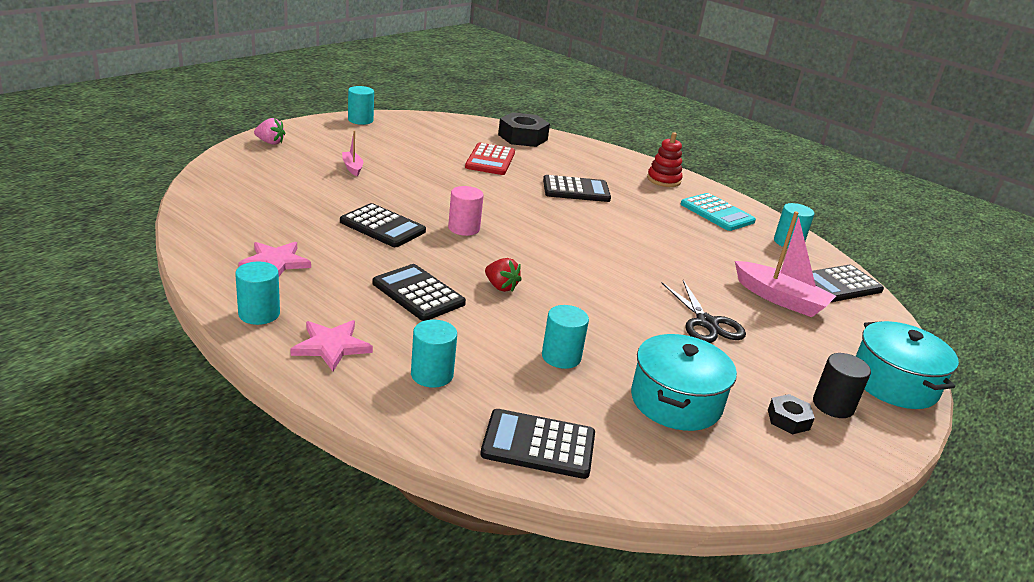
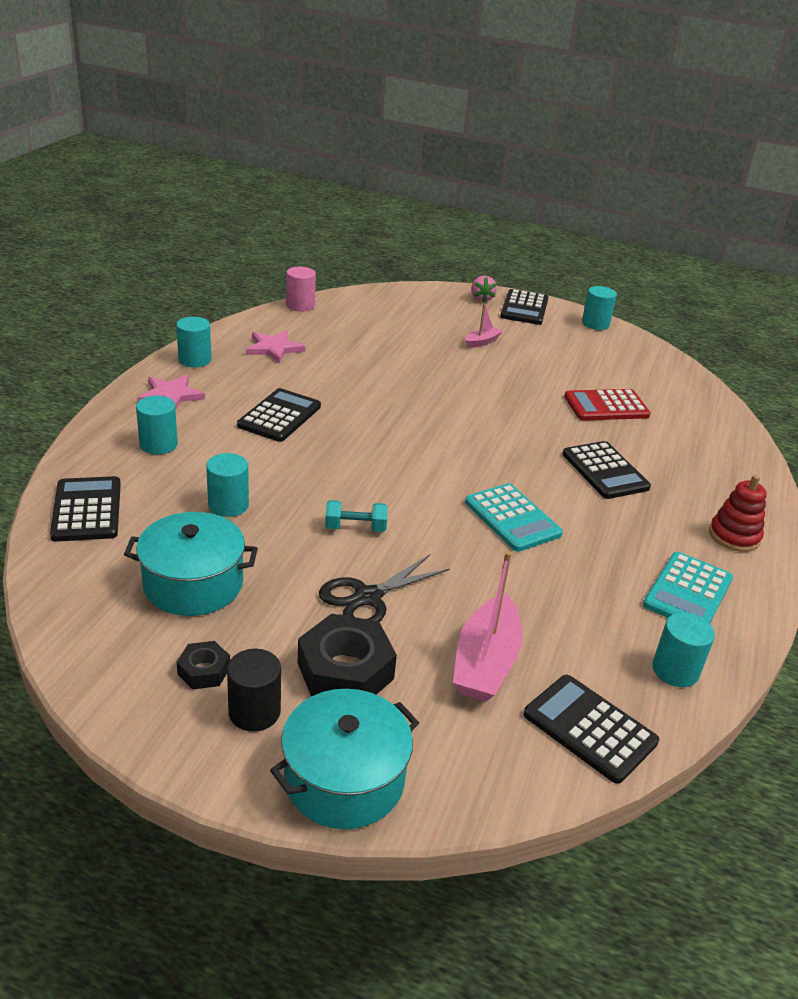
camera: 70 degrees right, 5 degrees up
black calculator [340,203,426,247] -> black calculator moved to [500,289,548,325]
pink cylinder [448,186,484,236] -> pink cylinder moved to [286,267,316,311]
red strawberry [485,258,522,292] -> none
black nut [498,112,550,147] -> black nut moved to [298,614,397,697]
none -> turquoise dumbbell [325,500,388,532]
none -> turquoise calculator [465,483,563,552]

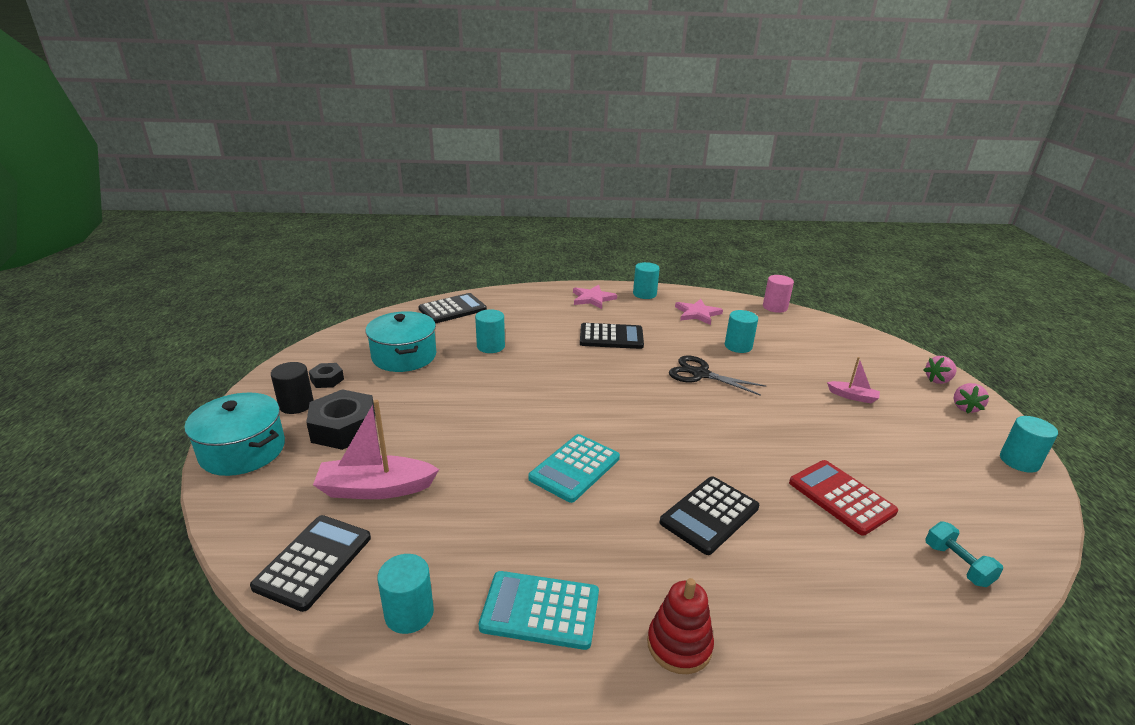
camera: 70 degrees right, 5 degrees down
turquoise cylinder [136,396,178,455] -> turquoise cylinder moved to [725,310,758,353]
black scissors [319,554,450,622] -> black scissors moved to [669,355,766,396]
turquoise dumbbell [325,500,388,532] -> turquoise dumbbell moved to [925,521,1003,587]
black calculator [500,289,548,325] -> pink strawberry [954,383,989,414]

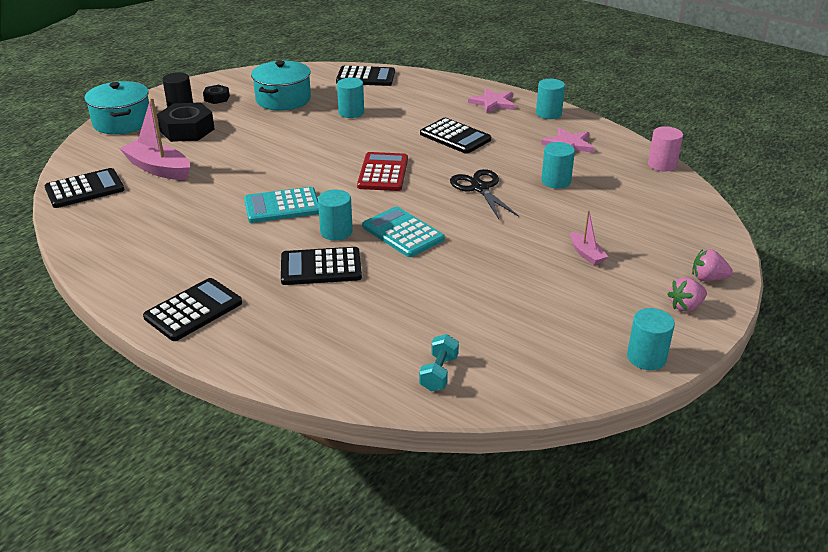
camera: 40 degrees right, 5 degrees up
turquoise cylinder [377,554,434,634] -> turquoise cylinder moved to [318,190,353,240]
turquoise calculator [479,571,599,650] -> turquoise calculator moved to [362,207,445,257]
red stacking toy [647,578,714,674] -> black calculator [143,278,242,341]
red calculator [789,460,898,536] -> red calculator moved to [357,152,408,191]

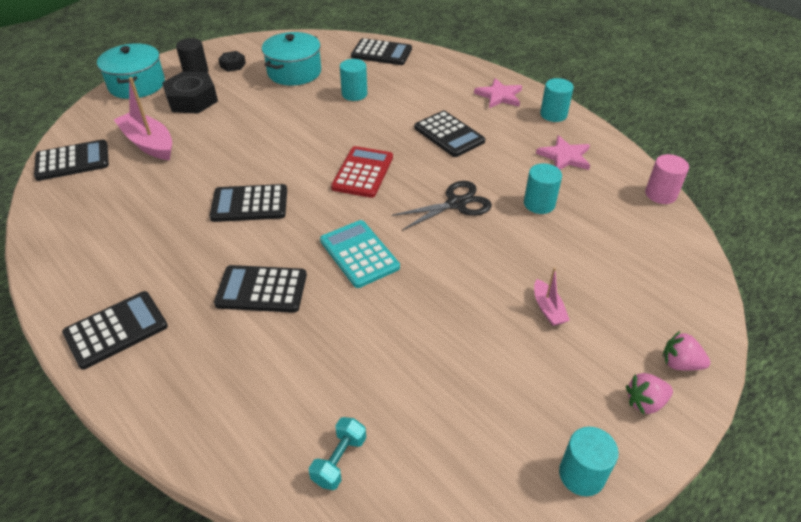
camera: 10 degrees right, 10 degrees up
turquoise calculator [244,187,319,223] -> black calculator [210,184,287,222]
turquoise cylinder [318,190,353,240] -> none
black scissors [450,169,519,219] -> black scissors turned 75 degrees clockwise [392,181,492,230]

